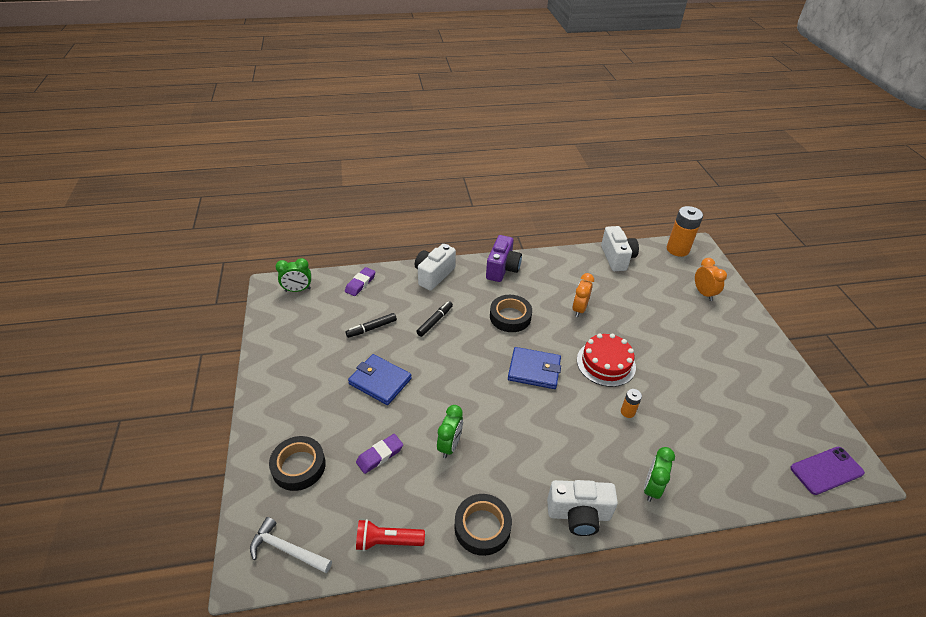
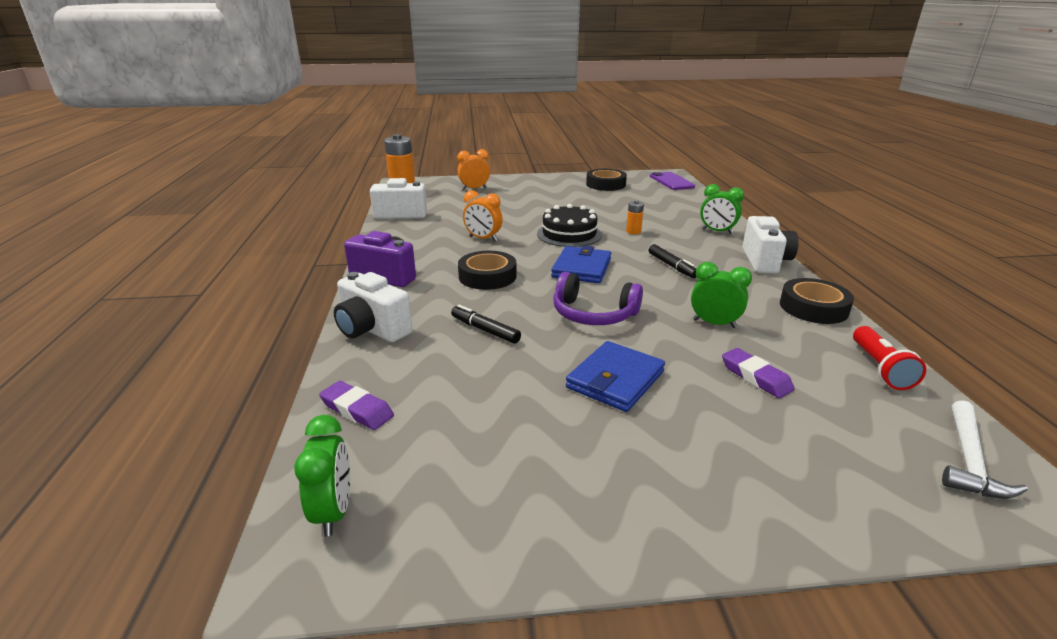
camera: 85 degrees left, 15 degrees down
black tape [269,436,326,491] -> black tape moved to [586,169,627,191]
black marker [346,313,397,338] -> black marker moved to [649,244,696,278]
red cake [577,333,636,387] -> black cake [537,204,602,247]
none -> purple headphones [553,272,643,325]

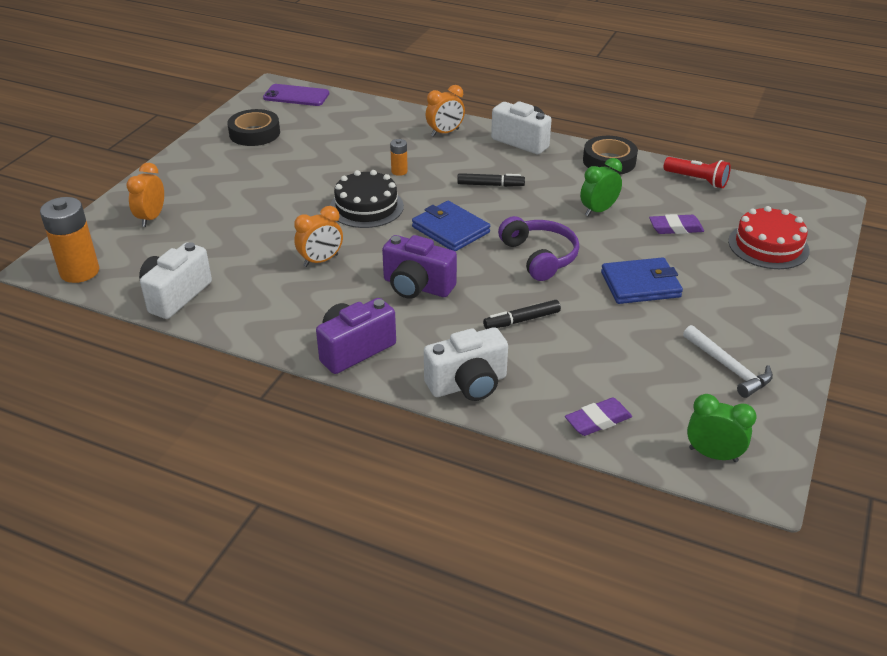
camera: 60 degrees left, 10 degrees up
black tape [458,251,517,290] -> purple camera [382,235,457,299]
purple headphones [553,272,643,325] -> purple headphones turned 75 degrees counterclockwise [498,216,579,281]
blue wallet [566,341,665,412] -> blue wallet turned 75 degrees counterclockwise [601,257,683,304]
green clock [700,184,744,234] -> orange clock [426,85,465,137]
white hammer [942,400,1028,499] -> white hammer moved to [683,325,773,398]
none -> red cake [728,206,809,269]

